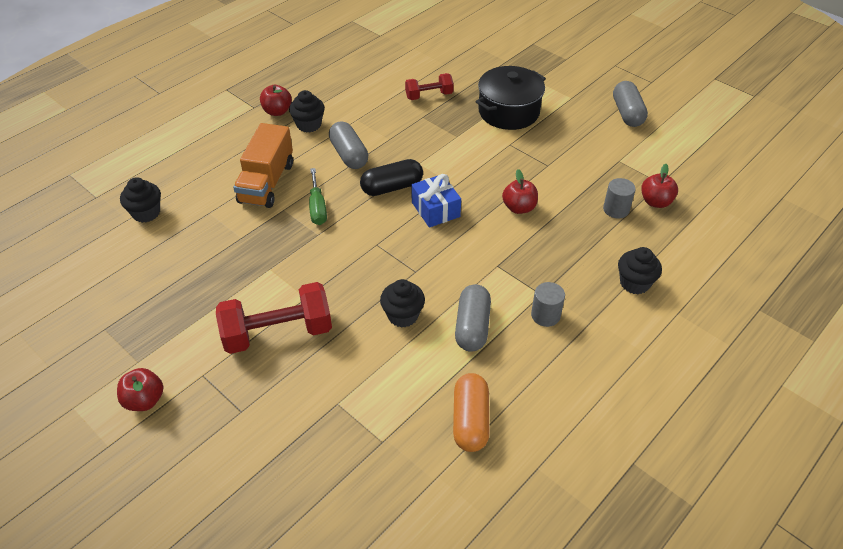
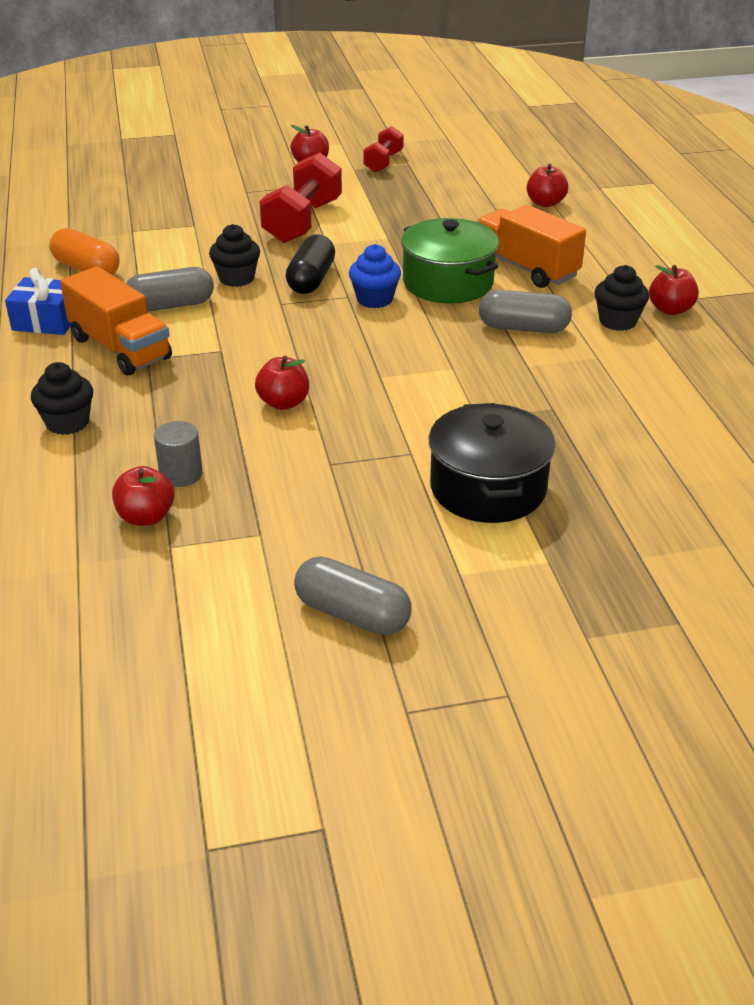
camera: 125 degrees right, 10 degrees down
black cupcake [120,177,161,223] -> red apple [527,164,568,207]
green screwdriver [309,168,327,225] -> green pot [401,218,499,303]
black capsule [360,159,423,196] -> black capsule moved to [285,234,335,294]
red dumbbell [405,73,454,100] -> red dumbbell moved to [363,126,404,172]
blue gift [411,174,461,228] -> blue gift moved to [5,268,71,335]
grey capsule [455,284,491,352] -> grey capsule turned 60 degrees counterclockwise [126,267,214,312]
grey cylinder [531,282,565,327] -> orange truck [60,266,172,376]
none -> blue cupcake [349,244,401,308]

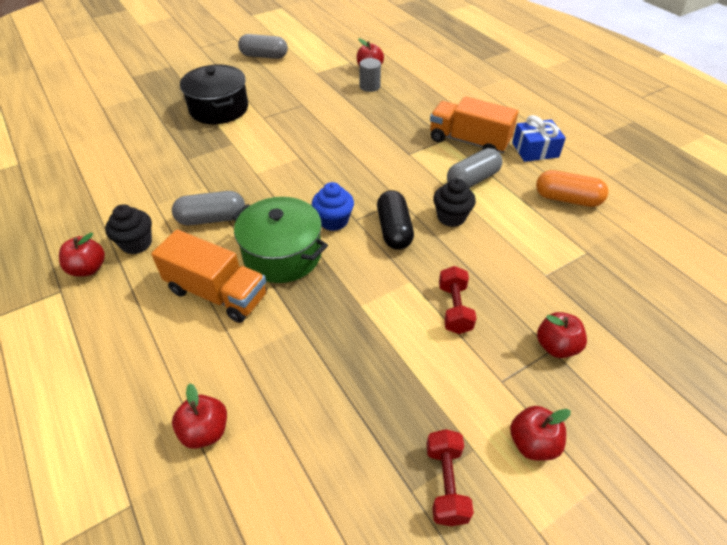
camera: 160 degrees right, 10 degrees up
black cupcake [31,362,93,435] -> none
red apple [255,356,309,410] -> red apple moved to [537,312,587,358]
red dumbbell [259,152,342,243] -> red dumbbell [439,266,477,334], size x0.57

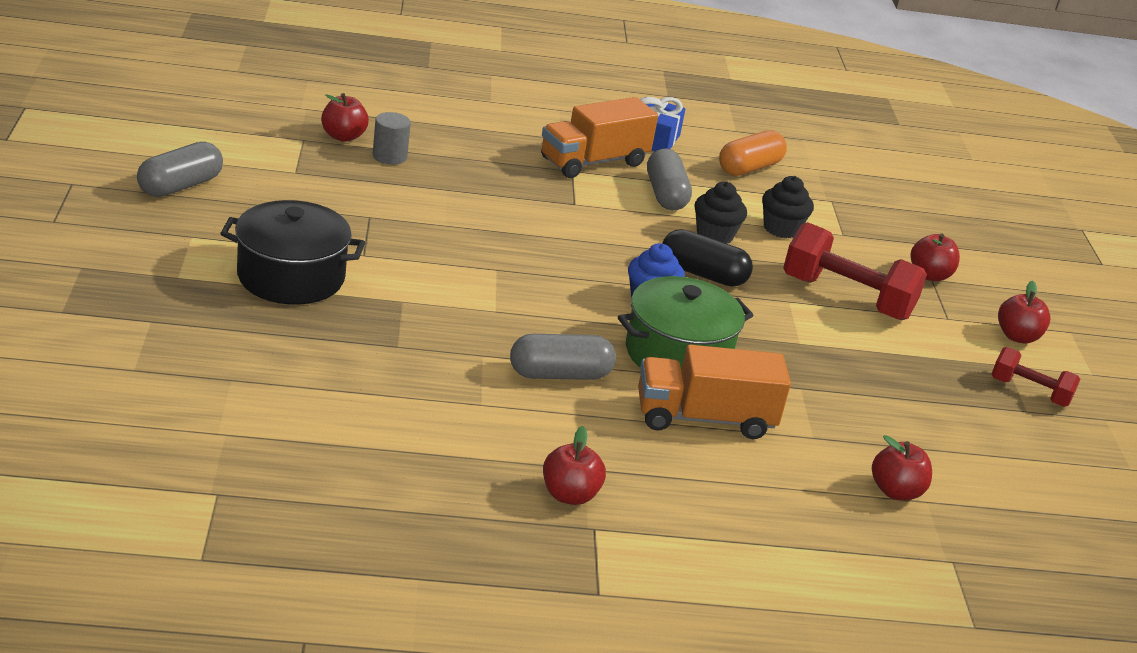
camera: 65 degrees left, 15 degrees down
black cupcake [105,204,152,255] -> black cupcake moved to [762,176,814,238]
orange truck [151,230,267,323] -> orange truck turned 150 degrees counterclockwise [638,345,791,439]
grey capsule [172,191,245,225] -> grey capsule turned 60 degrees clockwise [510,334,616,380]
red dumbbell [439,266,477,334] -> red dumbbell [783,222,927,320], size x1.74

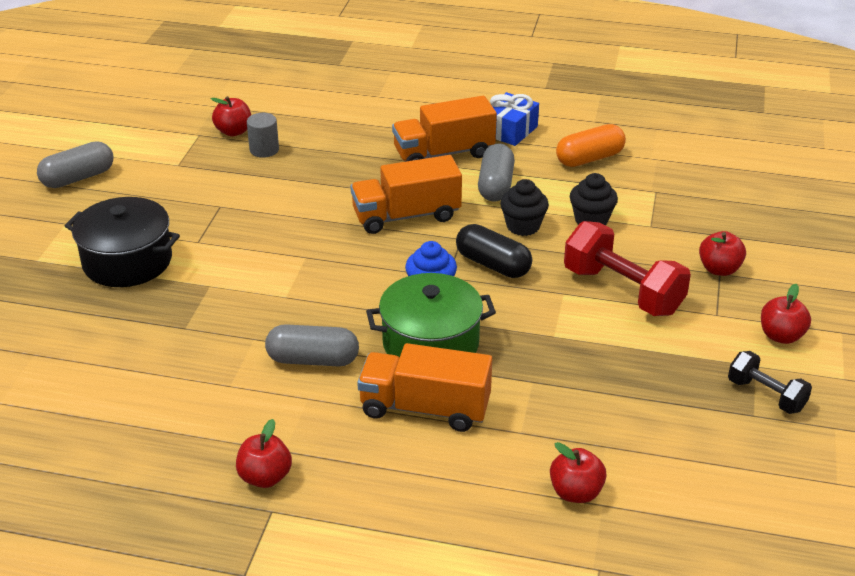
camera: 20 degrees right, 5 degrees up
red dumbbell [992,347,1080,407] -> black dumbbell [728,351,812,414]
none -> orange truck [350,155,462,234]

